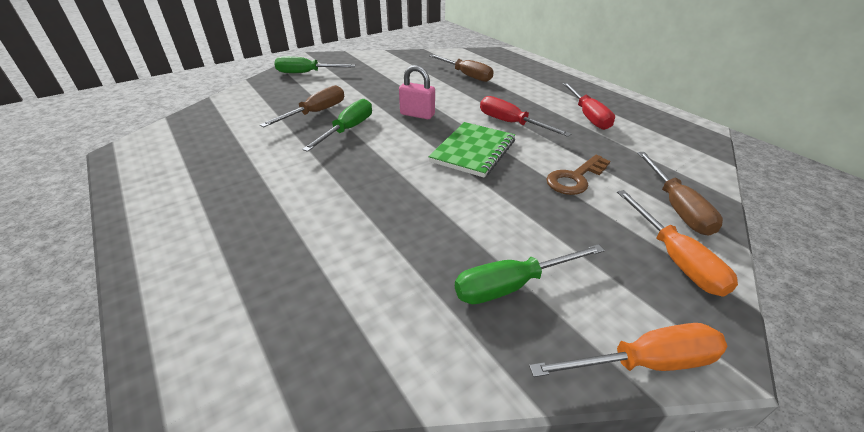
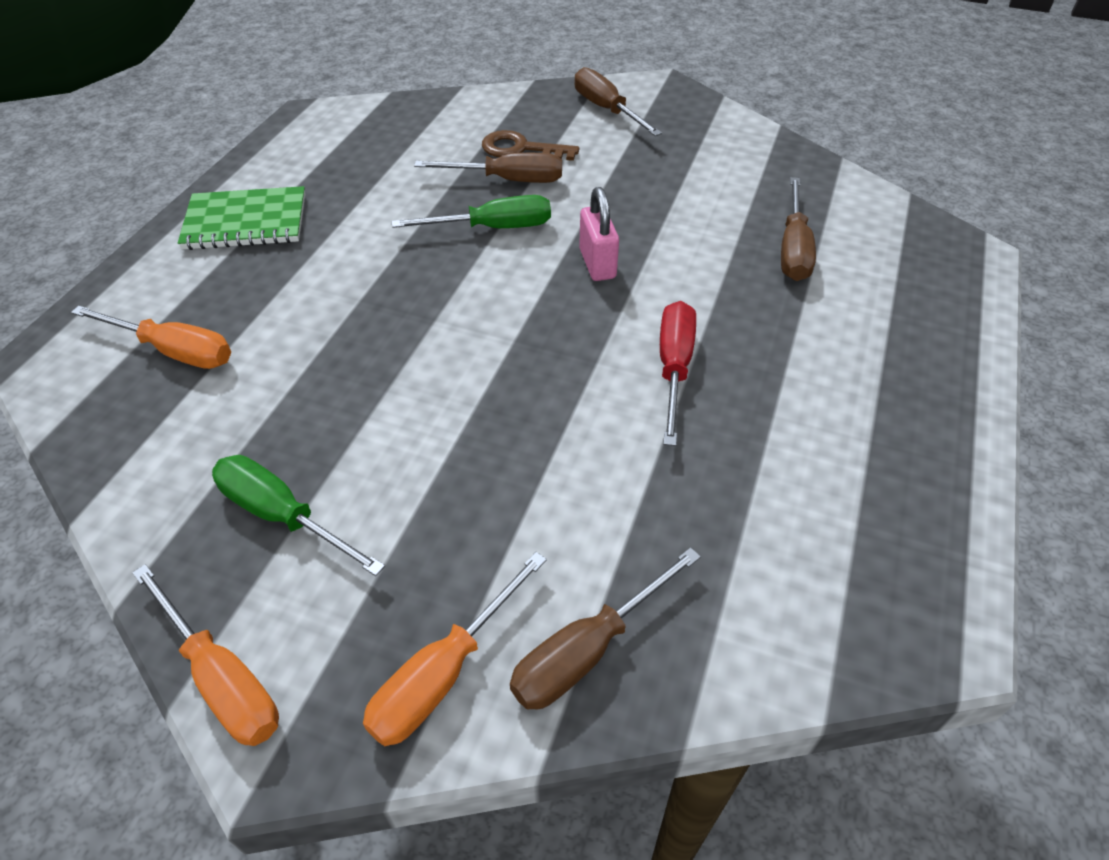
camera: 55 degrees right, 10 degrees up
green screwdriver [274,56,356,73] -> brown screwdriver [574,67,662,136]
green notebook [429,122,515,178] -> green notebook moved to [178,186,305,250]
brown key [546,155,610,195] -> brown key moved to [482,130,579,161]
red screwdriver [563,83,615,130] -> none
none -> orange screwdriver [71,306,231,369]

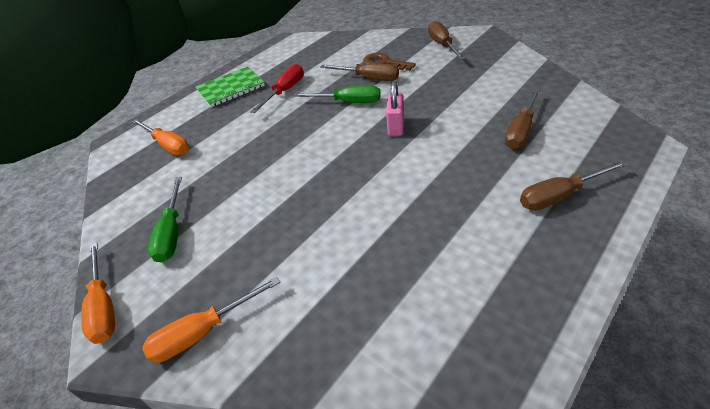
camera: 25 degrees right, 5 degrees down
green notebook [178,186,305,250] -> green notebook turned 45 degrees counterclockwise [195,66,265,107]
green screwdriver [212,455,385,576] -> green screwdriver turned 150 degrees counterclockwise [148,177,182,263]
brown screwdriver [510,547,701,709] -> brown screwdriver moved to [520,160,628,210]
red screwdriver [660,301,696,446] -> red screwdriver moved to [250,64,304,113]

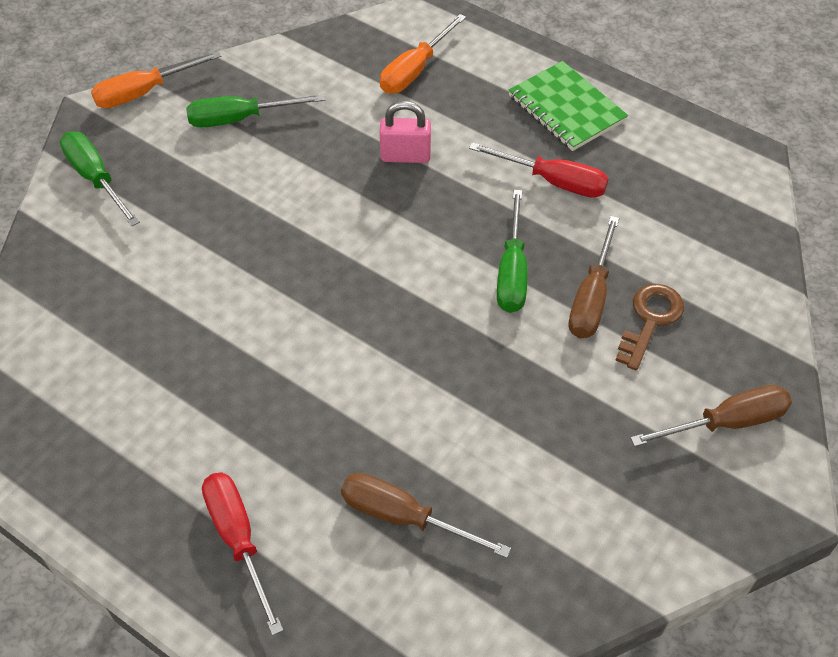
camera: 80 degrees right, 10 degrees up
orange screwdriver [142,277,280,363] -> green screwdriver [60,132,140,226]
pink padlock [386,81,404,136] -> pink padlock moved to [380,101,431,163]
brown screwdriver [520,160,628,210] -> red screwdriver [202,472,284,635]

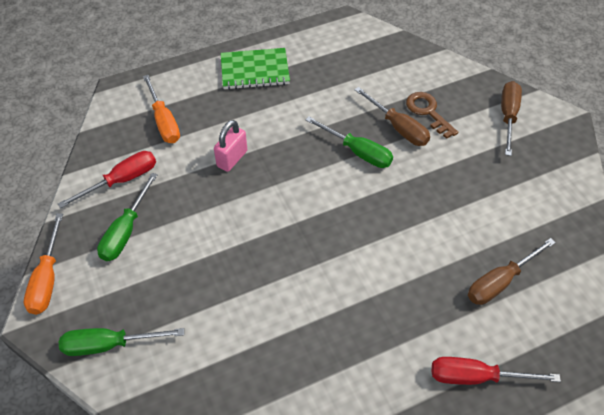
camera: 60 degrees left, 0 degrees up
red screwdriver [469,142,608,198] -> red screwdriver moved to [58,151,156,208]

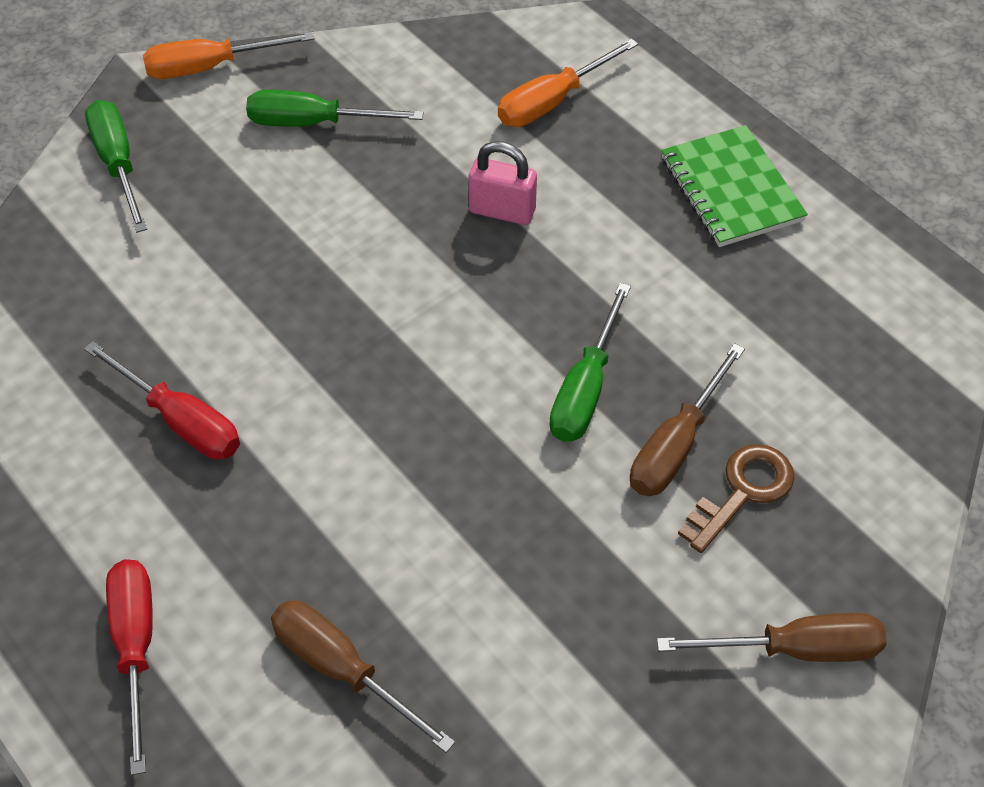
camera: 75 degrees right, 0 degrees up
red screwdriver [58,151,156,208] -> red screwdriver moved to [84,341,240,459]

